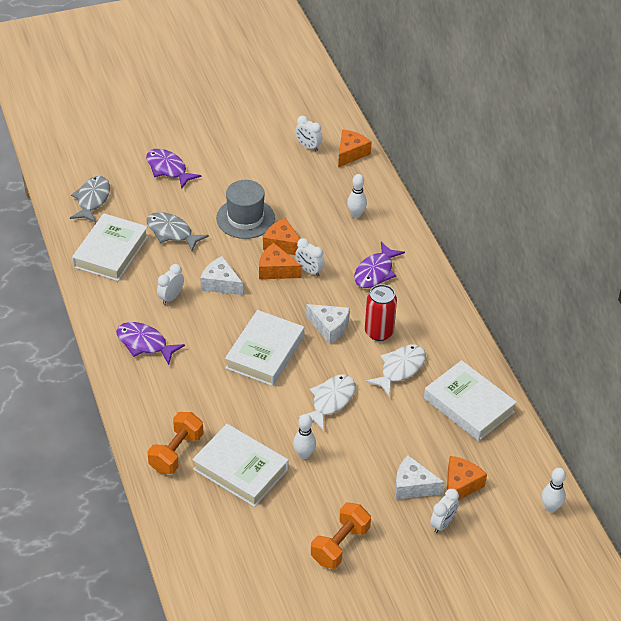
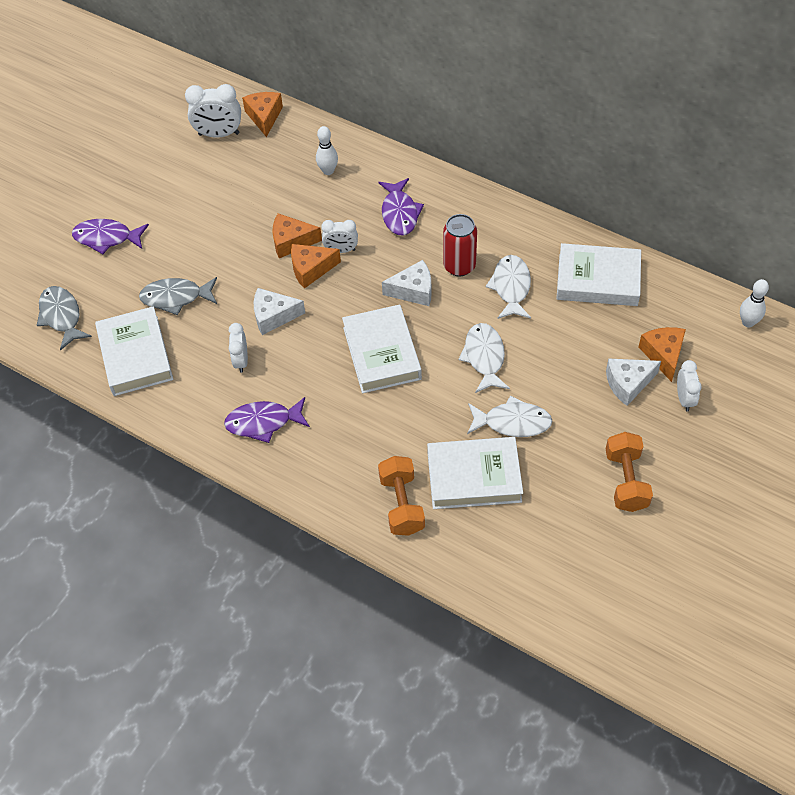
camera: 35 degrees left, 10 degrees up
grey hat [216,180,275,239] -> none
white bowling pin [293,414,316,459] -> white fish [467,395,552,437]
white clock [295,116,323,151] -> white clock [185,84,241,138], size x1.57

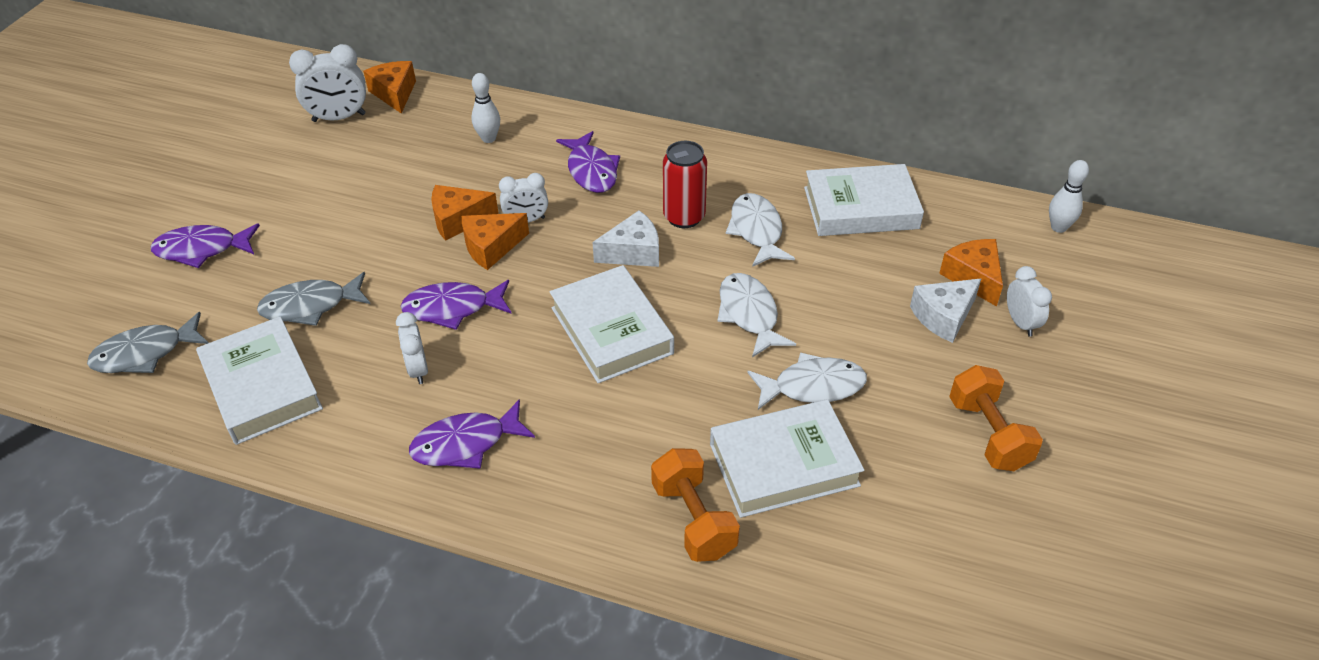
camera: 15 degrees left, 10 degrees down
grey fish [37,286,92,351] -> grey fish turned 75 degrees counterclockwise [87,312,209,373]
white cheese [254,288,305,335] -> purple fish [400,280,511,330]

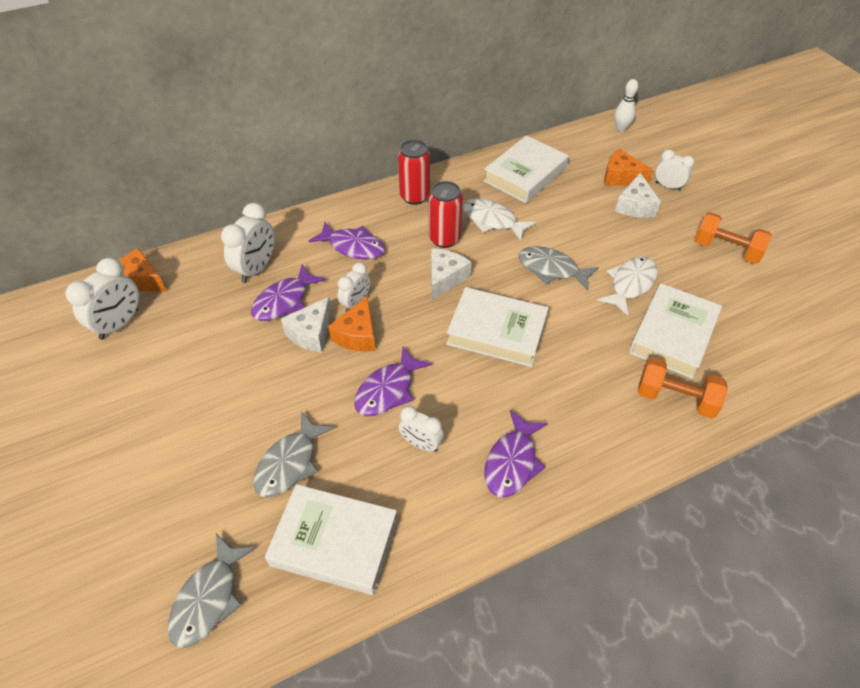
camera: 45 degrees left, 5 degrees up
purple fish [151,224,260,268] -> purple fish moved to [251,264,326,321]
orange cheese [431,185,498,241] -> white cheese [281,297,332,353]
white bowling pin [471,73,500,143] -> white clock [221,203,275,283]
white fish [717,273,796,358] -> grey fish [518,246,599,290]
none -> red can [398,140,430,205]

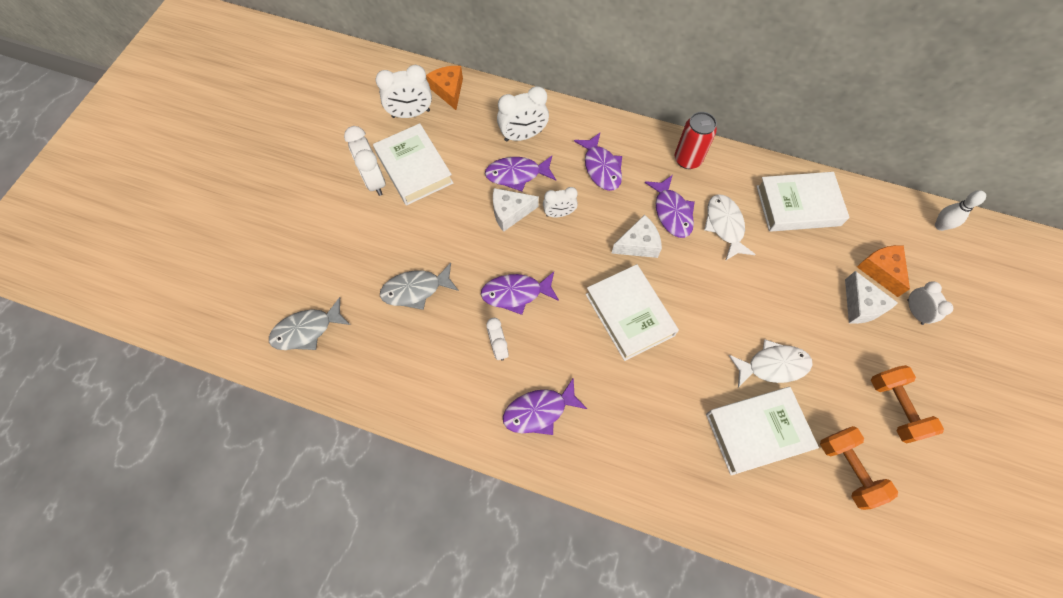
camera: 45 degrees right, 15 degrees up
white book [265,484,398,595] -> white book moved to [373,123,453,205]
orange cheese [328,296,375,352] -> none
red can [429,181,463,248] -> purple fish [645,175,695,238]
grey fish [518,246,599,290] -> none
white cheese [615,173,661,218] -> white cheese turned 75 degrees counterclockwise [845,271,898,324]
orange dumbbell [638,357,728,418] -> orange dumbbell moved to [820,426,898,510]
none -> white clock [344,126,386,196]

